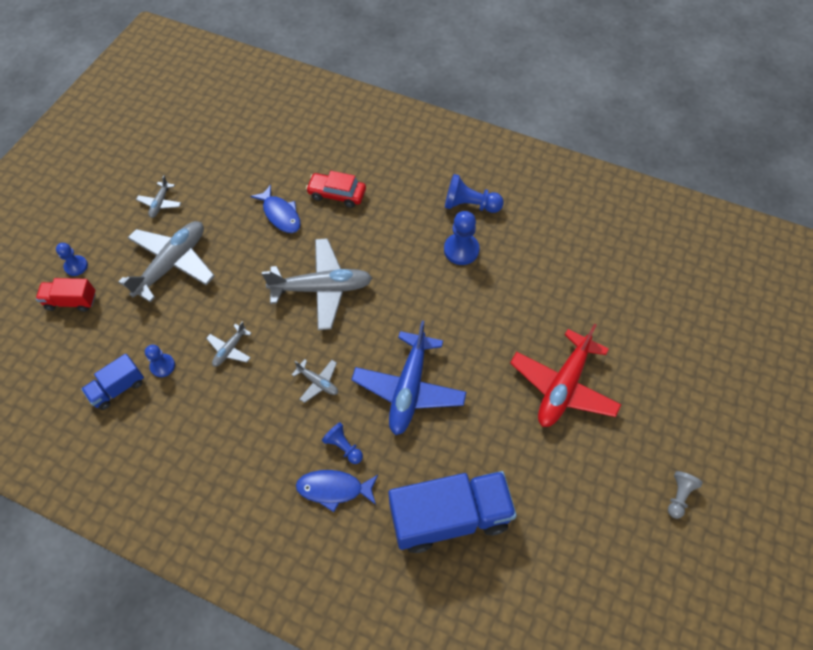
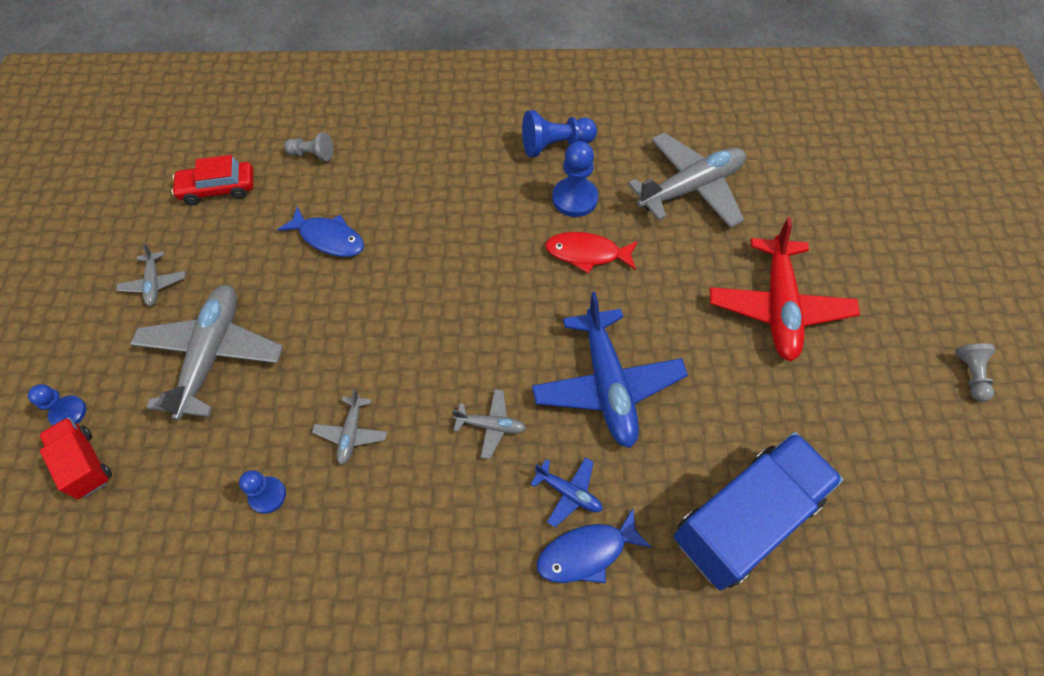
camera: 25 degrees left, 0 degrees up
red truck [36,278,96,312] -> red truck turned 75 degrees clockwise [39,417,112,499]
blue truck [81,354,144,410] -> none
grey plane [262,238,372,330] -> grey plane moved to [628,132,746,228]
red car [306,171,366,208] -> red car moved to [171,155,253,205]
blue pawn [322,422,363,464] -> blue plane [530,457,603,527]
none -> grey pawn [284,132,333,161]
none -> red fish [545,232,638,273]

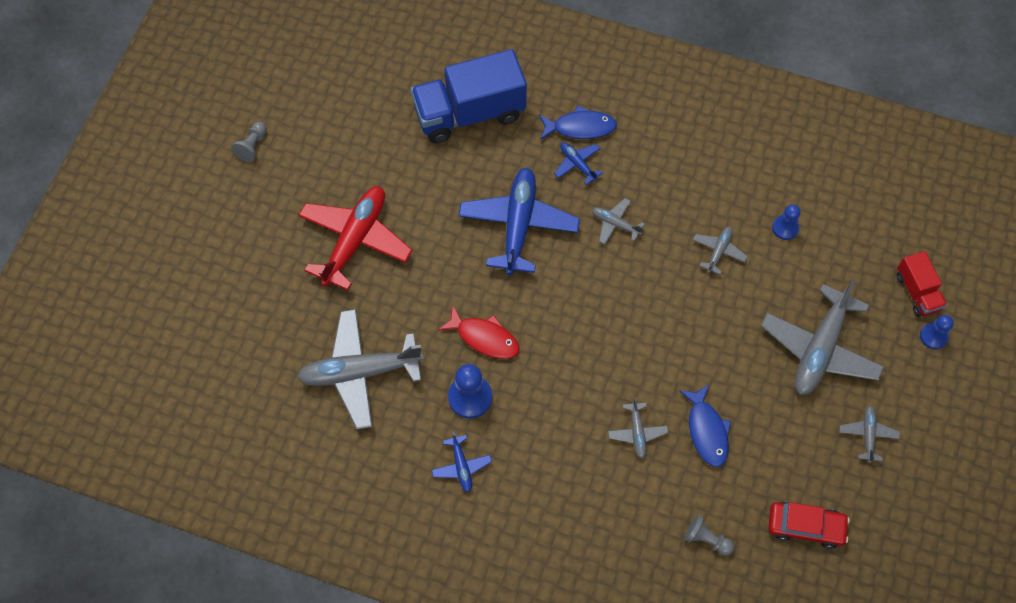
camera: 160 degrees left, 5 degrees up
blue fish [277,207,364,257] -> blue fish turned 150 degrees counterclockwise [679,384,731,467]
blue pawn [522,110,597,157] -> blue plane [432,432,492,492]
none -> grey plane [608,397,668,458]

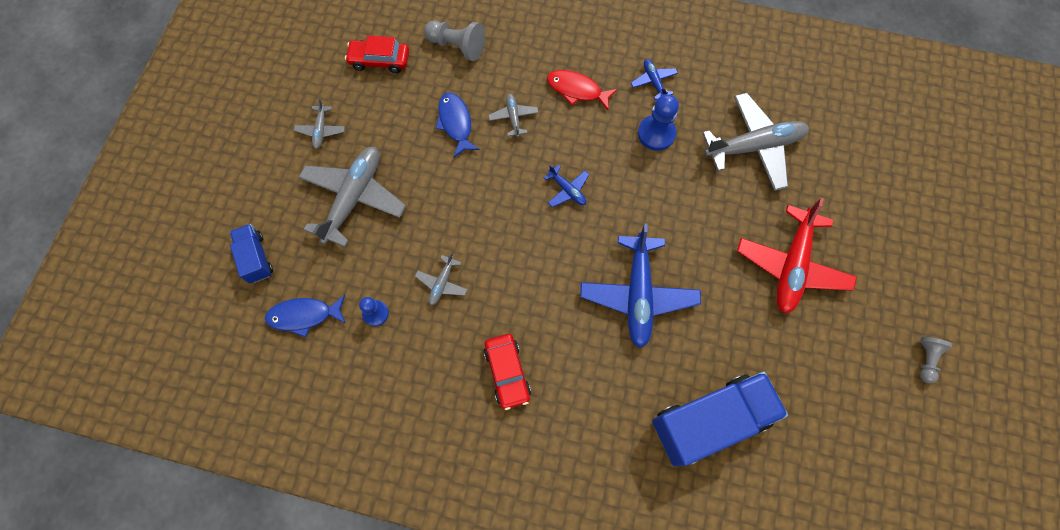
camera: 175 degrees right, 5 degrees up
red fish [438,306,520,359] -> red fish moved to [547,70,618,110]
blue fish [539,105,617,140] -> blue fish moved to [264,295,346,338]
blue plane [554,142,603,185] -> blue plane moved to [544,164,589,207]
grey plane [592,198,644,244] -> none
grey pawn [684,514,734,556] -> grey pawn [424,21,485,61], size x1.59
red truck [896,251,947,317] -> blue truck [230,224,273,283]
blue pawn [920,315,954,349] -> none
none -> red car [484,334,531,410]

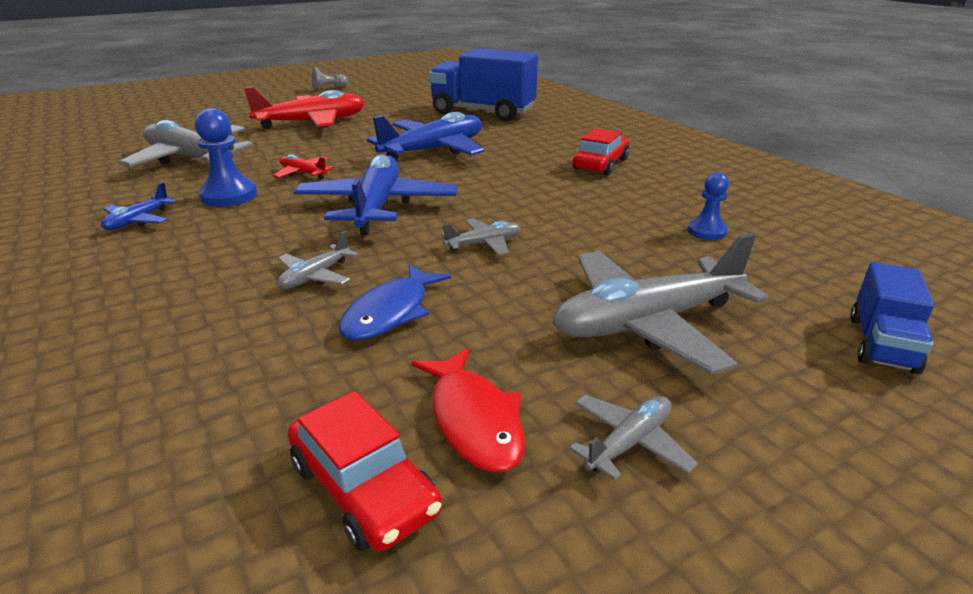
camera: 135 degrees left, 40 degrees down
blue fish [264,295,346,338] -> none
grey plane [415,253,468,306] -> grey plane moved to [441,218,521,255]
grey pawn [424,21,485,61] -> none
blue plane [544,164,589,207] -> blue plane [294,155,457,235], size x2.15
red fish [547,70,618,110] -> red fish moved to [411,348,525,473]
none -> red plane [272,154,334,179]

